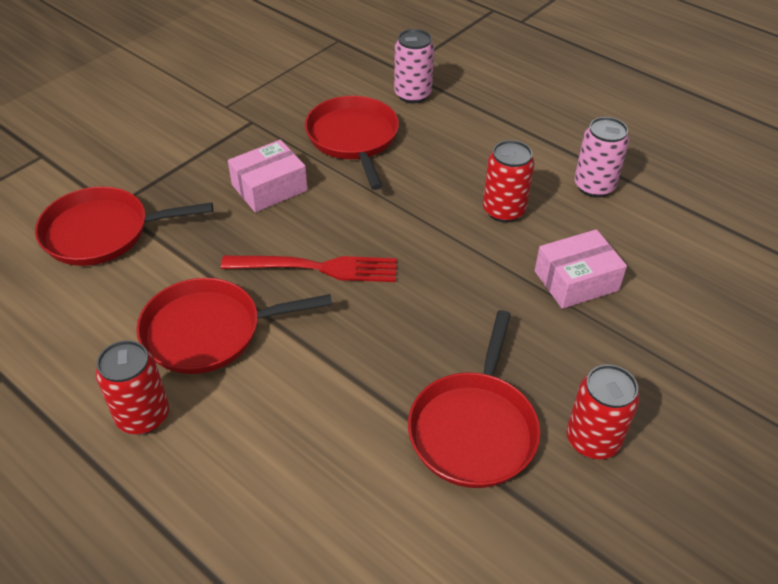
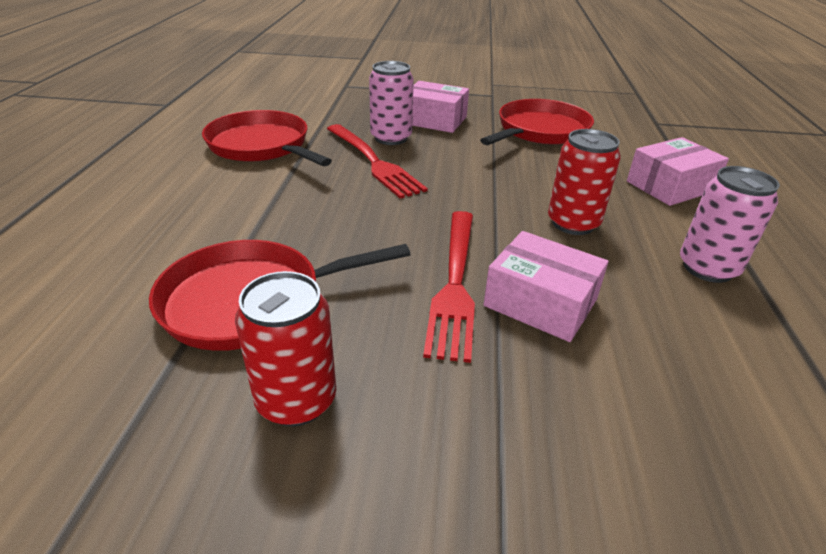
camera: 55 degrees right, 10 degrees down
red pan [35,186,213,266] -> none
red can [96,340,169,435] -> none
pink can [394,29,434,103] -> pink can moved to [369,61,414,145]
none -> red fork [423,211,475,363]
none -> pink box [627,137,729,206]

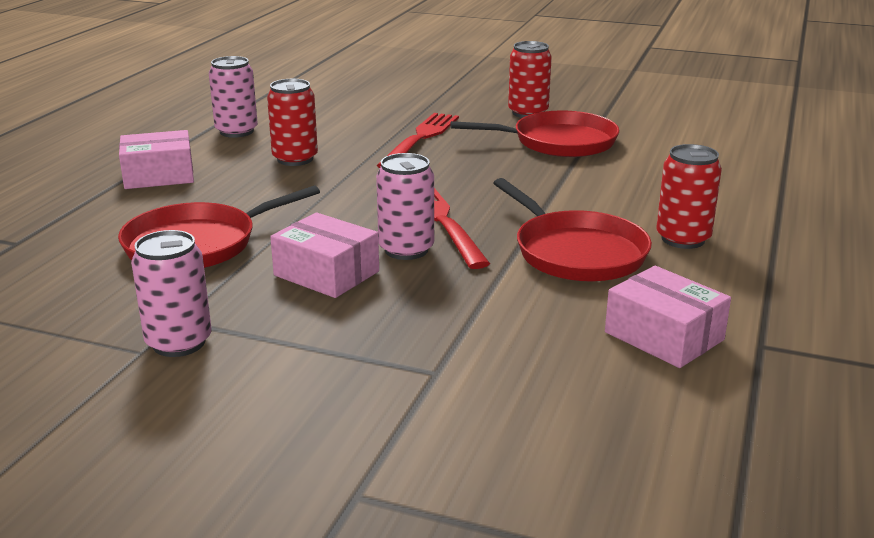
camera: 165 degrees left, 10 degrees down
pink box [483,231,608,342] -> pink box moved to [605,266,731,368]
none -> pink can [131,230,212,357]
none -> red can [656,144,722,249]

